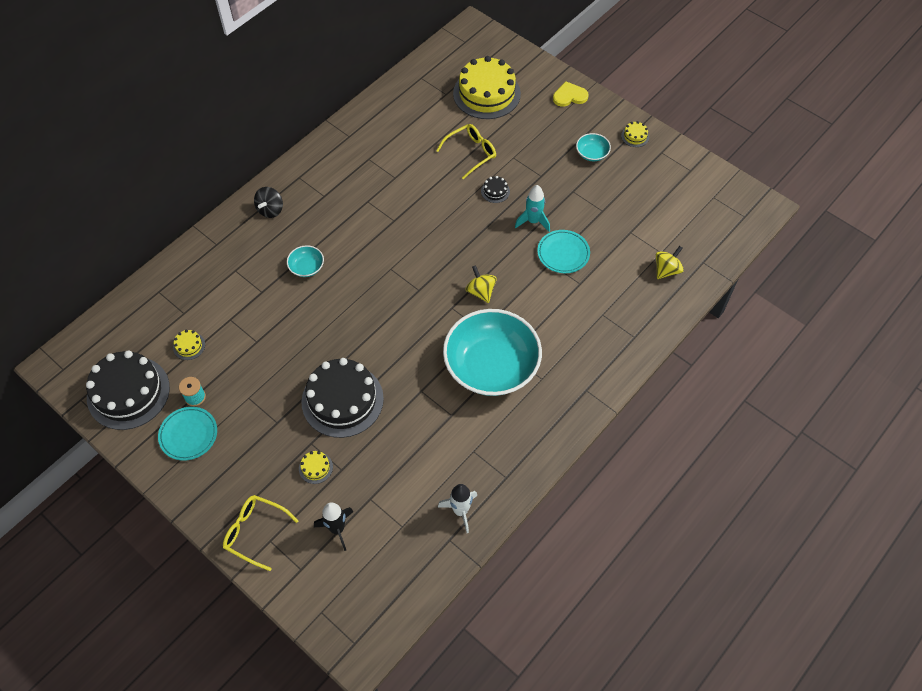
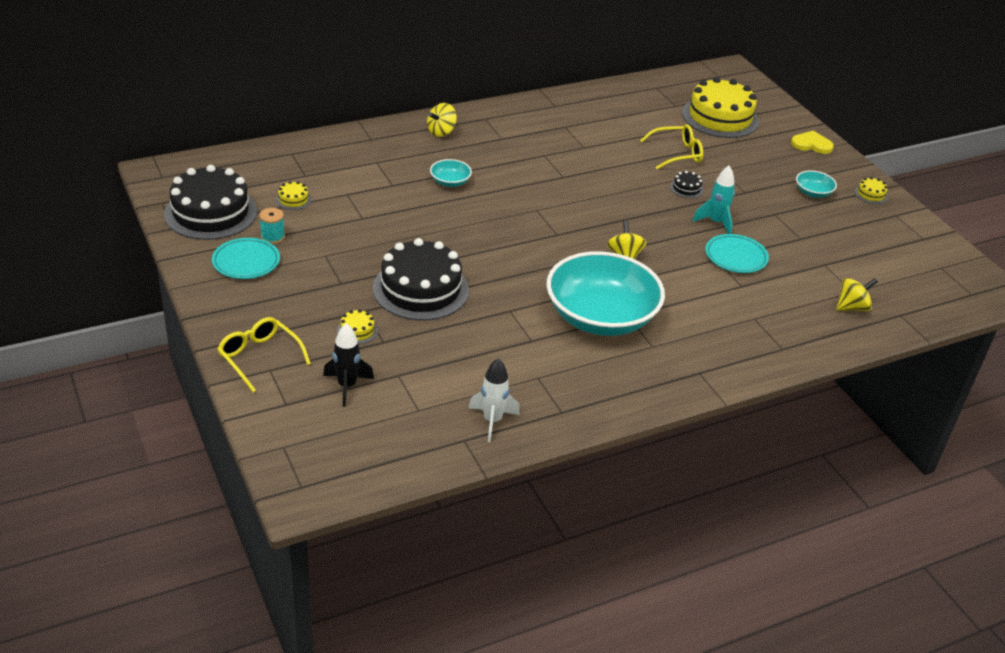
camera: 20 degrees right, 20 degrees down
black spinning top [254,187,283,218] -> yellow spinning top [427,103,457,137]

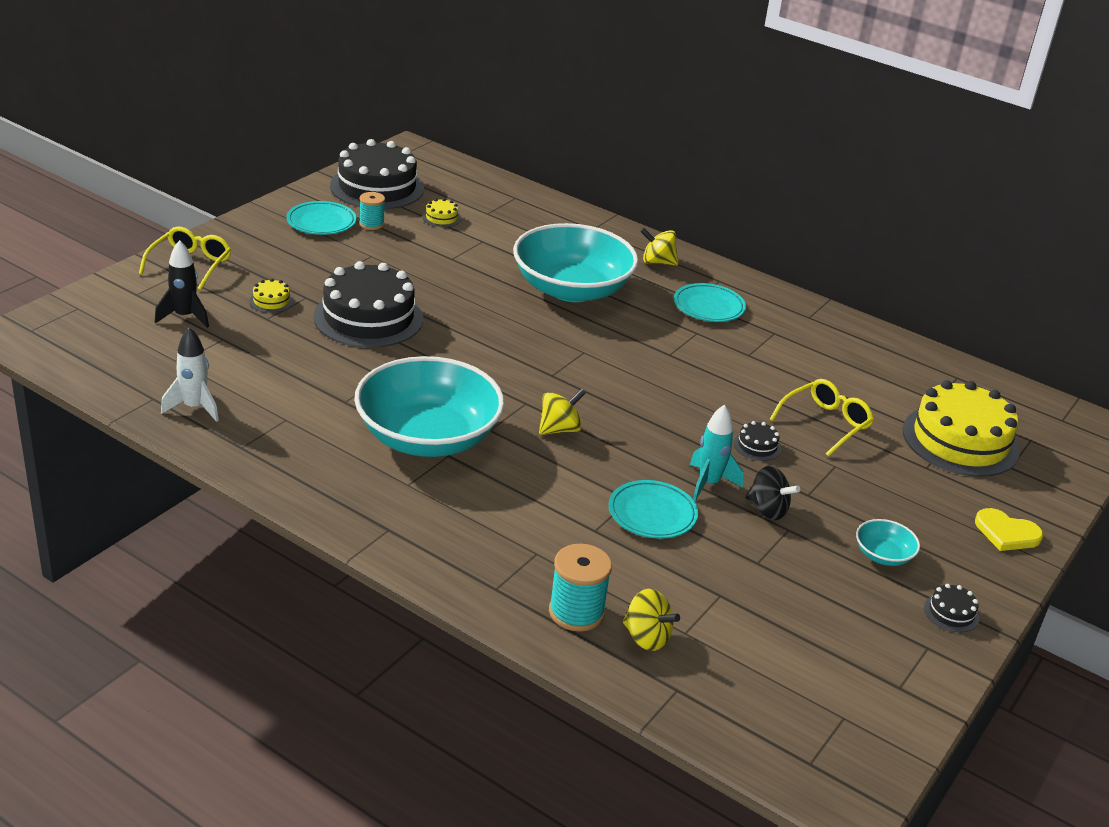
camera: 60 degrees right, 5 degrees down
turquoise bowl [430,159,472,187] -> turquoise bowl [513,223,638,302], size x2.46
yellow glasses [640,124,703,169] -> yellow glasses turned 90 degrees counterclockwise [769,379,874,457]
yellow heart [791,131,834,154] -> yellow heart turned 135 degrees clockwise [975,508,1043,551]
yellow cake [854,177,888,204] -> black cake [924,584,979,632]
none -> turquoise spool [549,544,612,632]
none -> turquoise plate [674,283,746,322]
none -> black spinning top [745,466,800,520]

